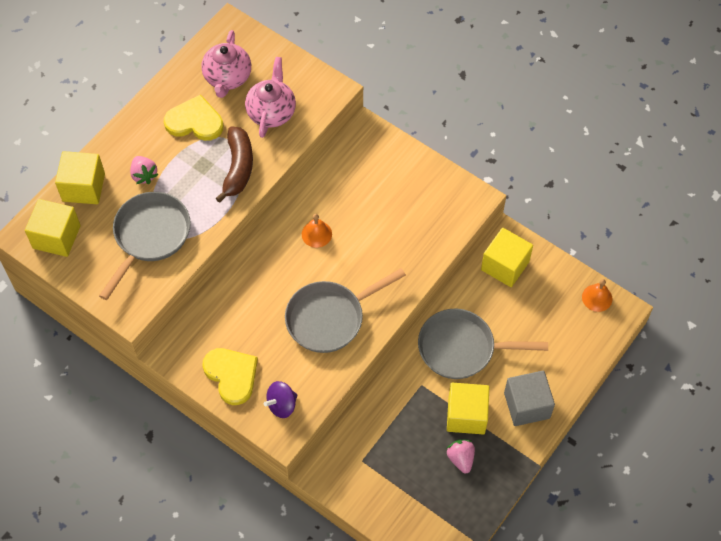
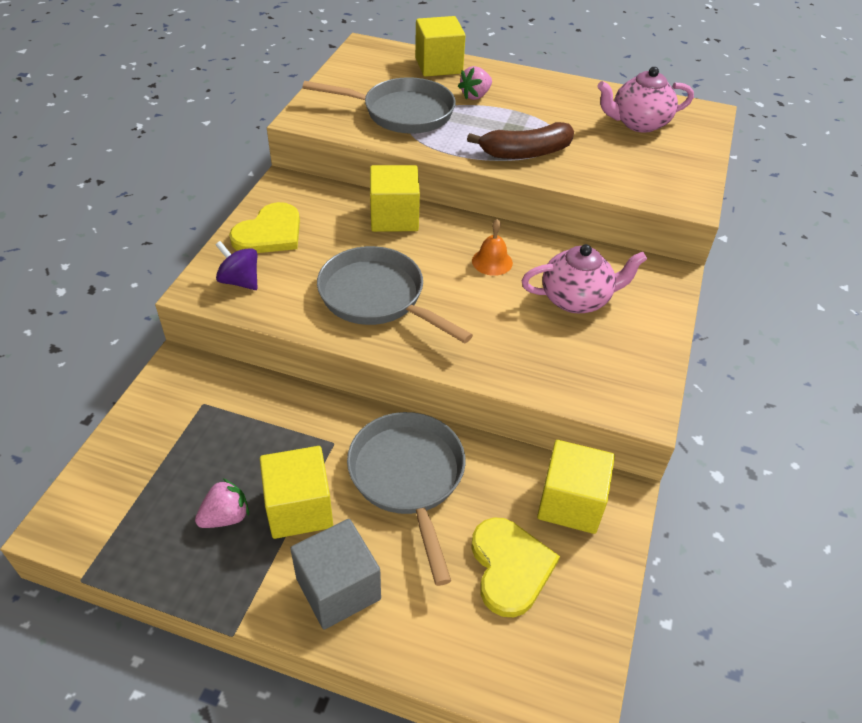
camera: 70 degrees right, 15 degrees down
yellow cube [25,199,81,257] -> yellow cube moved to [370,165,420,232]
yellow heart [164,95,223,141] -> yellow heart moved to [471,517,560,617]
pink teapot [245,57,296,138] -> pink teapot moved to [521,244,647,313]
orange bell [582,279,612,312] -> none

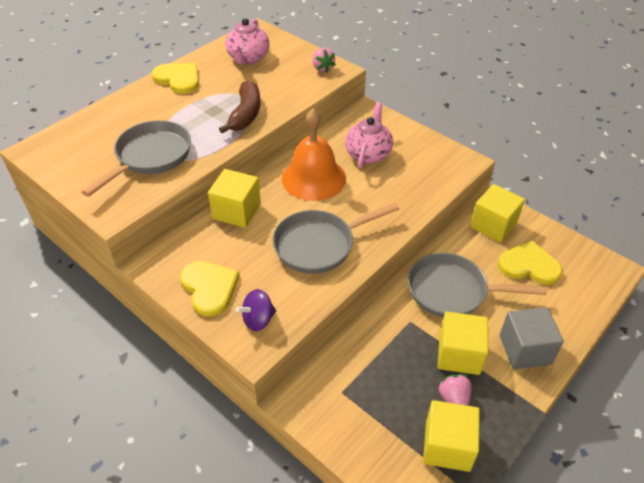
camera: 65 degrees left, 0 degrees up
yellow cube [415,16,466,77] -> yellow cube moved to [423,400,480,472]
pink strawberry [458,66,492,100] -> pink strawberry moved to [312,48,336,73]
orange bell [472,219,513,276] -> orange bell [282,109,346,201], size x2.20
none -> yellow heart [152,63,199,94]

